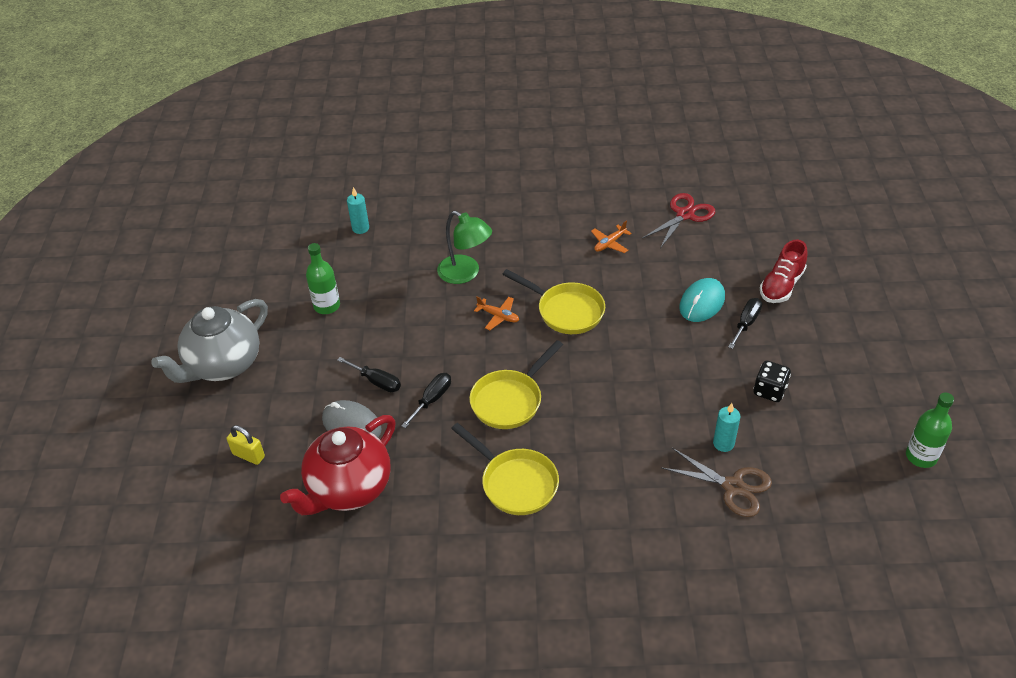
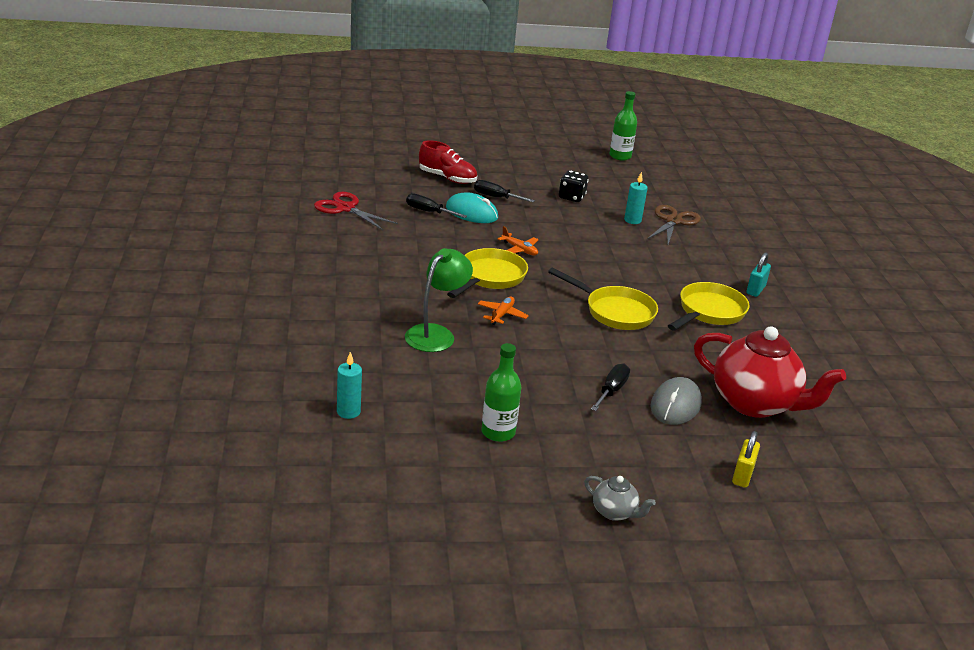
camera: 100 degrees left, 15 degrees down
grey teapot [151,299,268,383] -> grey teapot [584,476,656,521], size x0.44
black screwdriver [401,373,451,428] -> black screwdriver moved to [406,193,467,218]
orange plane [591,221,632,253] -> orange plane moved to [498,226,539,255]
none -> turquoise padlock [746,252,771,297]

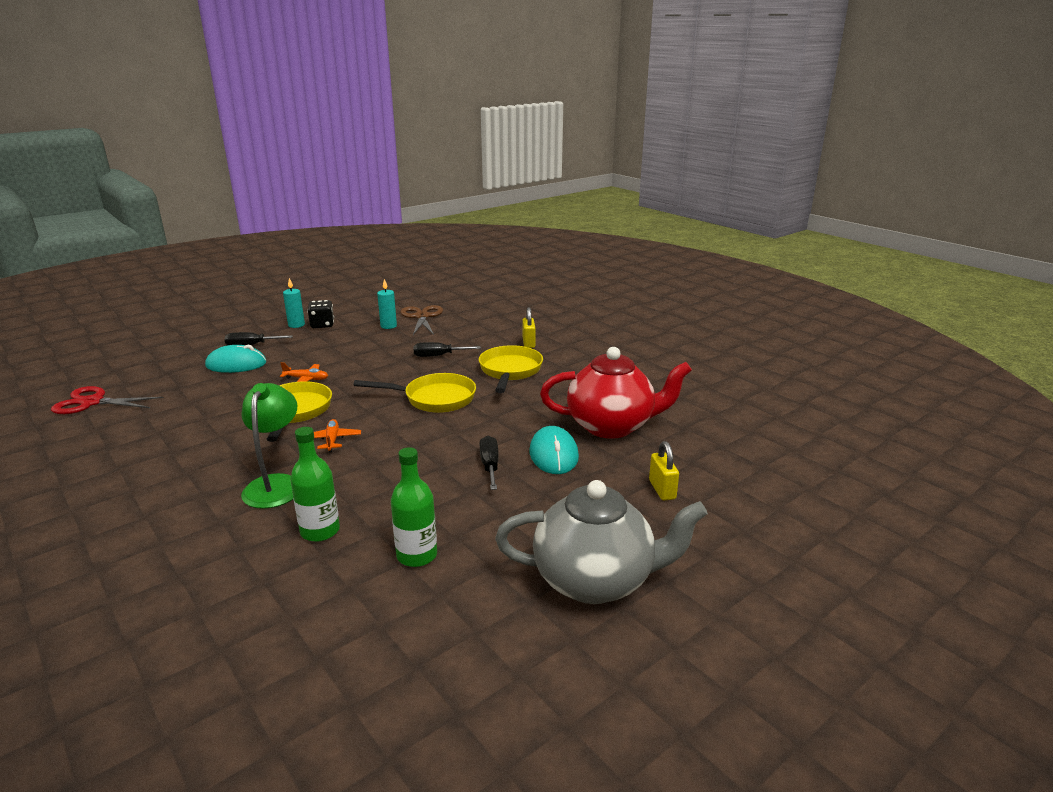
camera: 30 degrees left, 5 degrees down
turquoise candle [337,352,362,419] -> turquoise candle moved to [283,278,305,328]
black screwdriver [406,193,467,218] -> black screwdriver moved to [414,342,481,357]
red shoe [419,140,477,184] -> none
grey teapot [584,476,656,521] -> grey teapot [495,480,708,604], size x2.25
green bottle [609,91,637,160] -> green bottle moved to [290,427,340,542]
grey mouse [650,377,702,425] -> turquoise mouse [529,426,579,474]
turquoise padlock [746,252,771,297] -> yellow padlock [522,307,536,348]

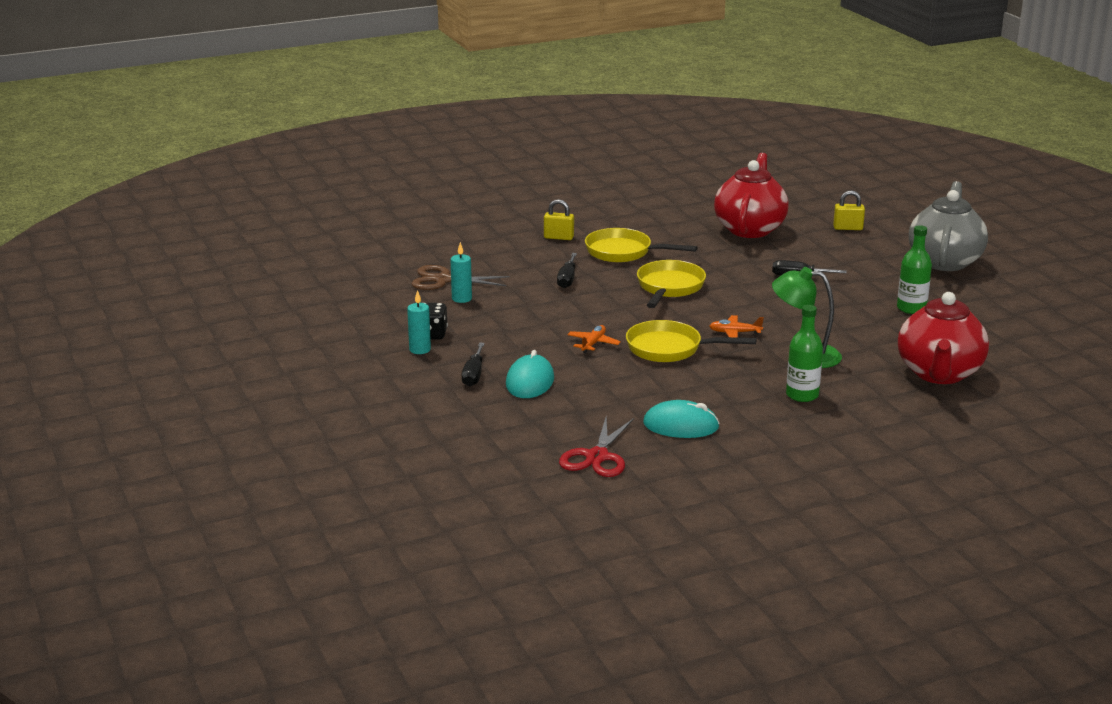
camera: 75 degrees left, 0 degrees up
green bottle [290,427,340,542] -> green bottle moved to [786,305,823,402]
turquoise mouse [529,426,579,474] -> turquoise mouse moved to [643,400,720,438]
none -> red teapot [898,292,989,384]

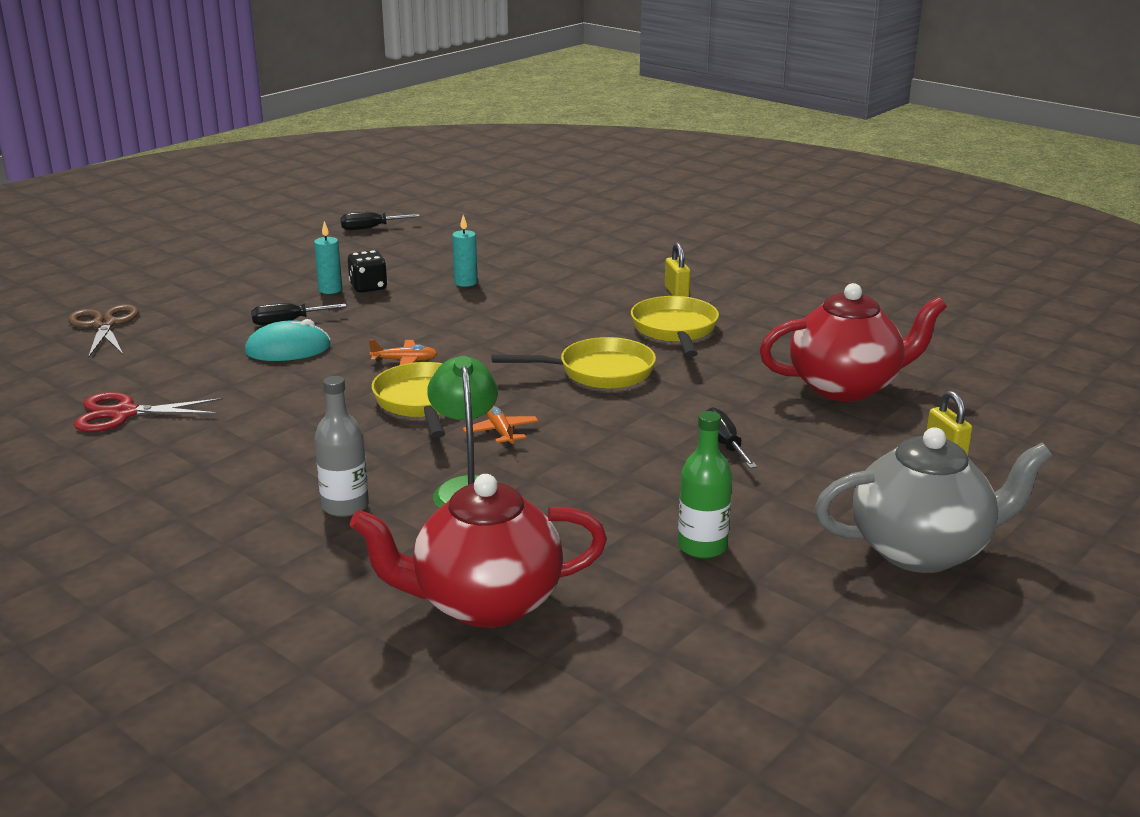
camera: 65 degrees right, 0 degrees up
brown scissors [412,265,510,290] -> brown scissors moved to [68,304,139,357]
black screwdriver [557,253,577,288] -> black screwdriver moved to [341,212,420,230]
turquoise mouse [643,400,720,438] -> none
green bottle [786,305,823,402] -> grey bottle [314,376,369,517]

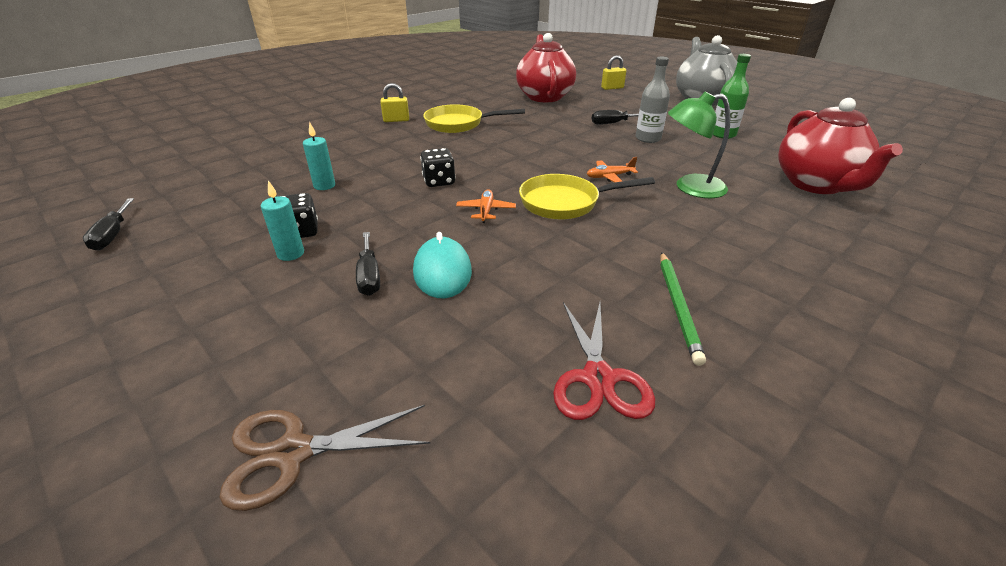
camera: 85 degrees left, 10 degrees up
grey bottle [314,376,369,517] -> grey bottle moved to [636,57,670,143]
yellow pan [491,337,656,389] -> none
none -> black dice [420,148,456,187]
none -> green pencil [660,252,706,366]

